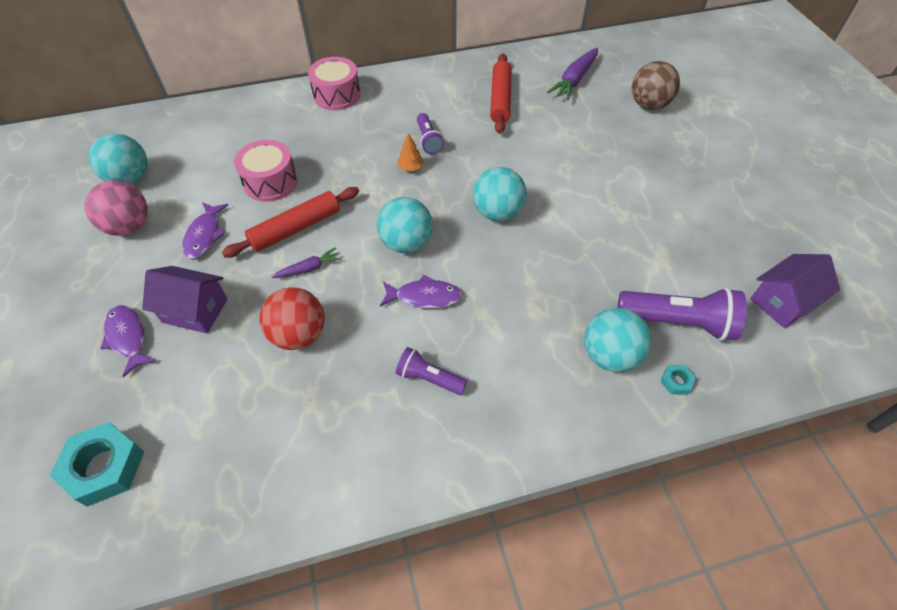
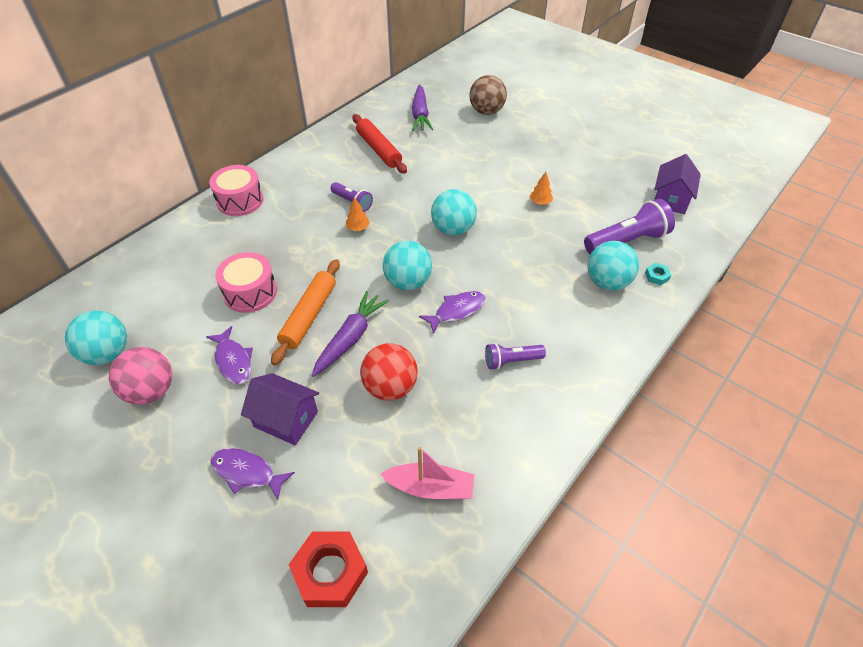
camera: 35 degrees left, 5 degrees down
turquoise nut [50,422,144,507] -> red nut [289,531,368,607]
purple house [142,266,228,333] -> purple house turned 45 degrees clockwise [241,373,319,445]
red rolling pin [222,187,359,258] -> orange rolling pin [271,259,340,365]
purple carrot [272,247,342,278] -> purple carrot [312,291,389,377], size x1.77
none -> pink boat [381,447,474,499]
none -> orange tree [529,172,553,205]

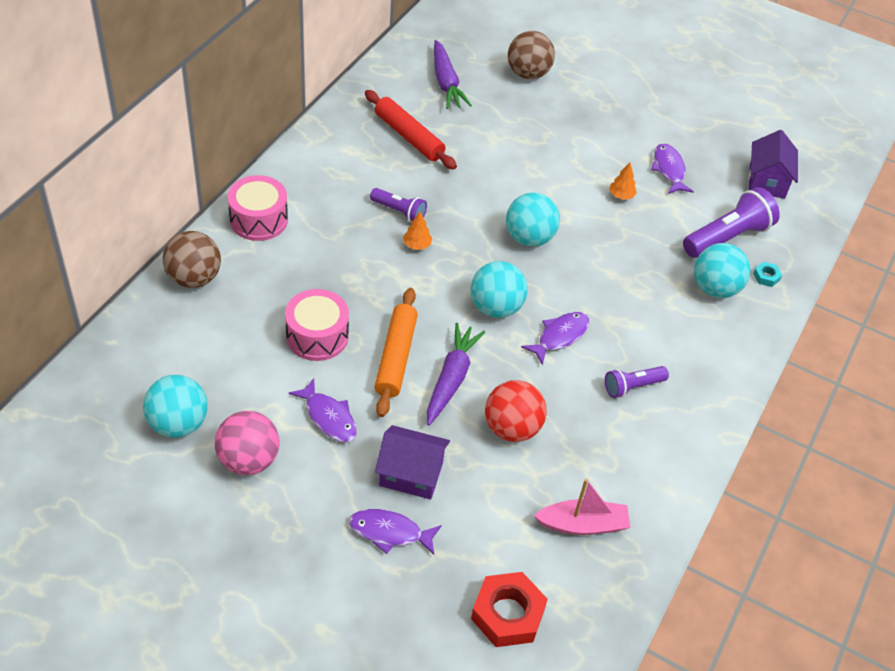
camera: 15 degrees left, 0 degrees up
none -> brown ball [163,231,221,288]
none -> purple fish [651,143,694,194]

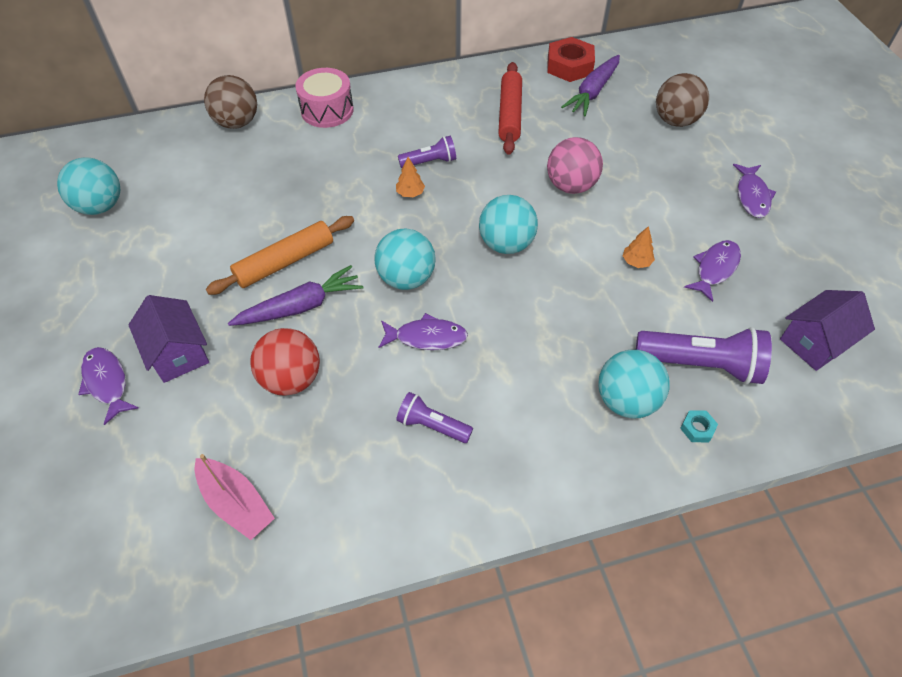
camera: 50 degrees right, 5 degrees up
pink ball [215,411,280,475] -> pink ball moved to [547,137,603,194]
pink drum [285,289,349,361] -> none
purple fish [289,378,357,442] -> purple fish moved to [733,164,776,218]
purple flashlight [370,188,427,222] -> purple flashlight turned 90 degrees counterclockwise [398,136,456,168]
red nut [471,572,548,647] -> red nut moved to [547,37,595,82]

